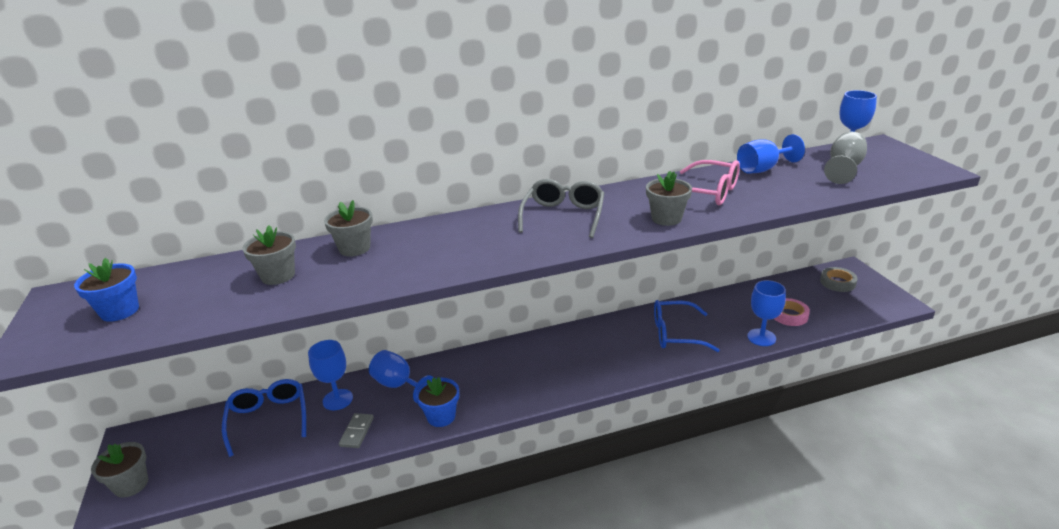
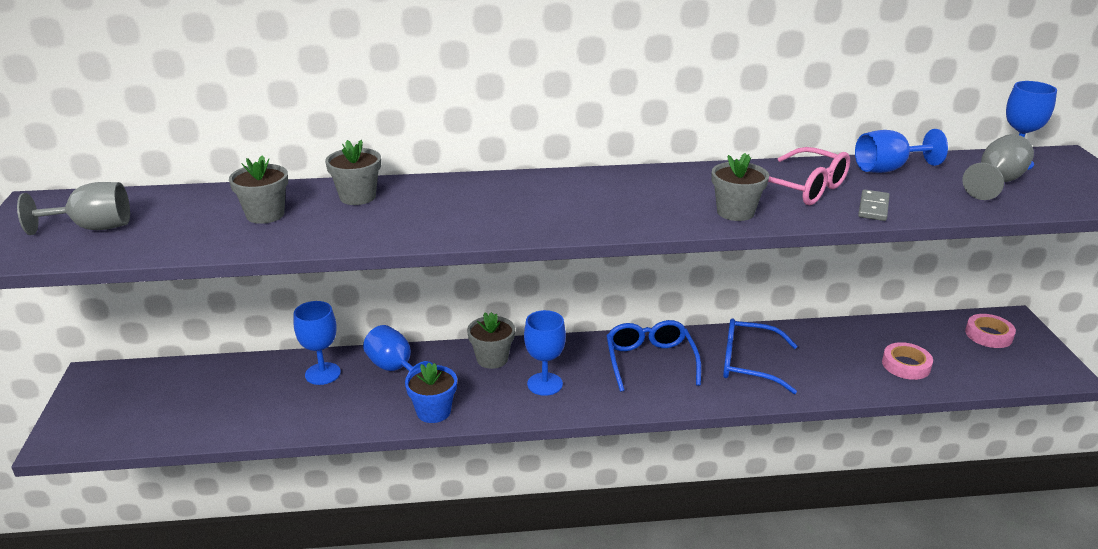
camera: 10 degrees right, 0 degrees up
blue flower pot [74,258,139,322] -> grey goblet [17,182,130,235]
grey flower pot [91,442,148,498] -> grey flower pot moved to [467,312,515,369]
blue glasses [222,379,306,457] -> blue glasses moved to [606,320,701,392]
grey domino [339,413,374,448] -> grey domino moved to [858,189,890,221]
grey glasses [518,179,604,238] -> none
blue goblet [747,280,786,346] -> blue goblet moved to [524,310,566,396]
grey tape [820,267,858,292] -> pink tape [965,314,1016,348]

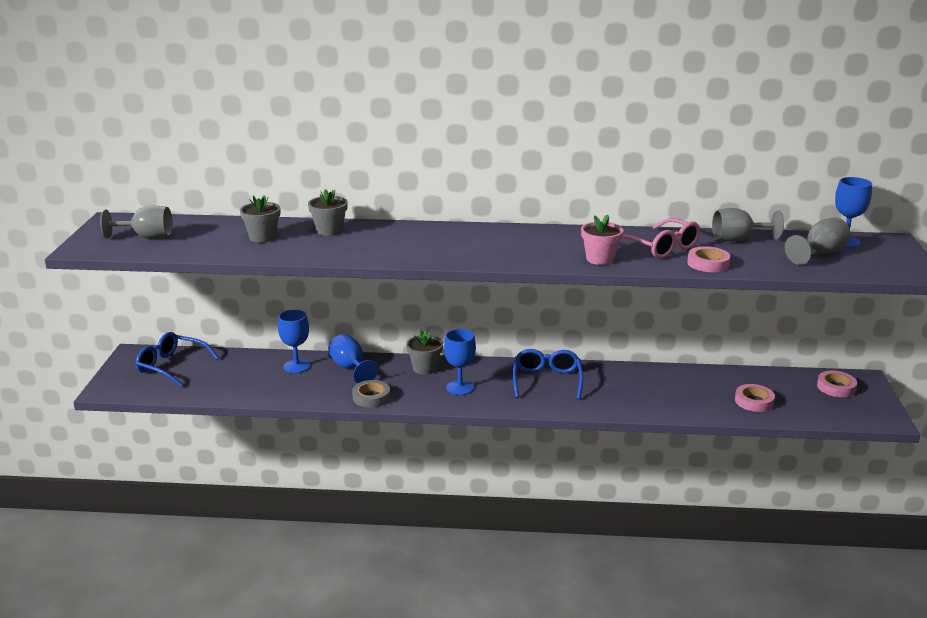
camera: 10 degrees right, 5 degrees down
blue flower pot [405,363,457,423] -> grey tape [352,380,390,408]
grey flower pot [712,153,769,221] -> pink flower pot [581,215,623,265]
blue glasses [723,318,798,394] -> blue glasses moved to [135,332,219,387]
blue goblet [855,129,948,173] -> grey goblet [712,208,784,241]
grey domino [858,189,890,221] -> pink tape [687,246,730,272]

